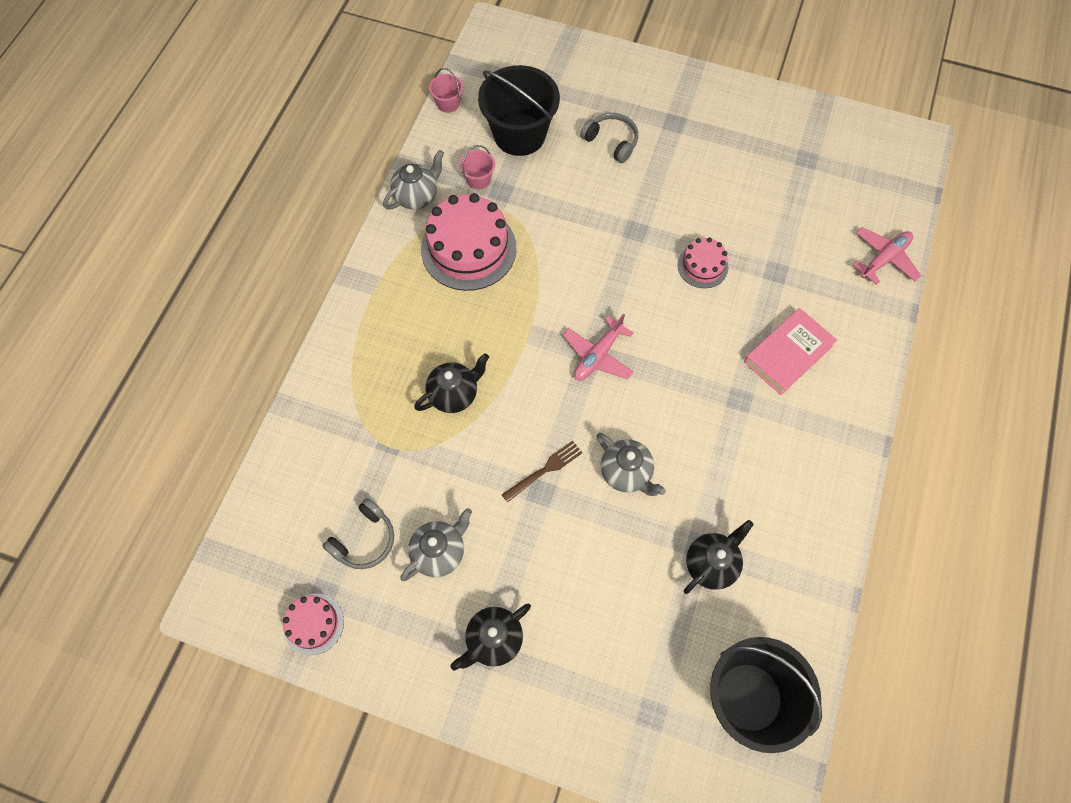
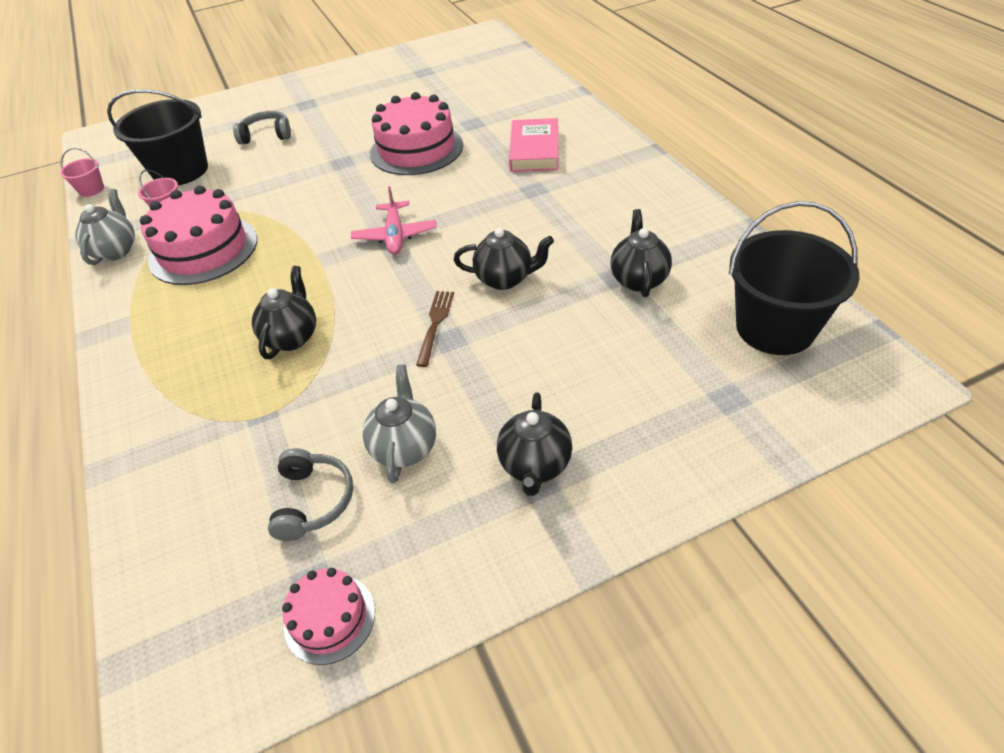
camera: 40 degrees left, 20 degrees down
grey teapot [596,433,666,496] -> black teapot [454,228,554,290]
pink cake [677,237,728,288] -> pink cake [370,92,463,175], size x1.90
pink plane [853,227,922,285] -> none

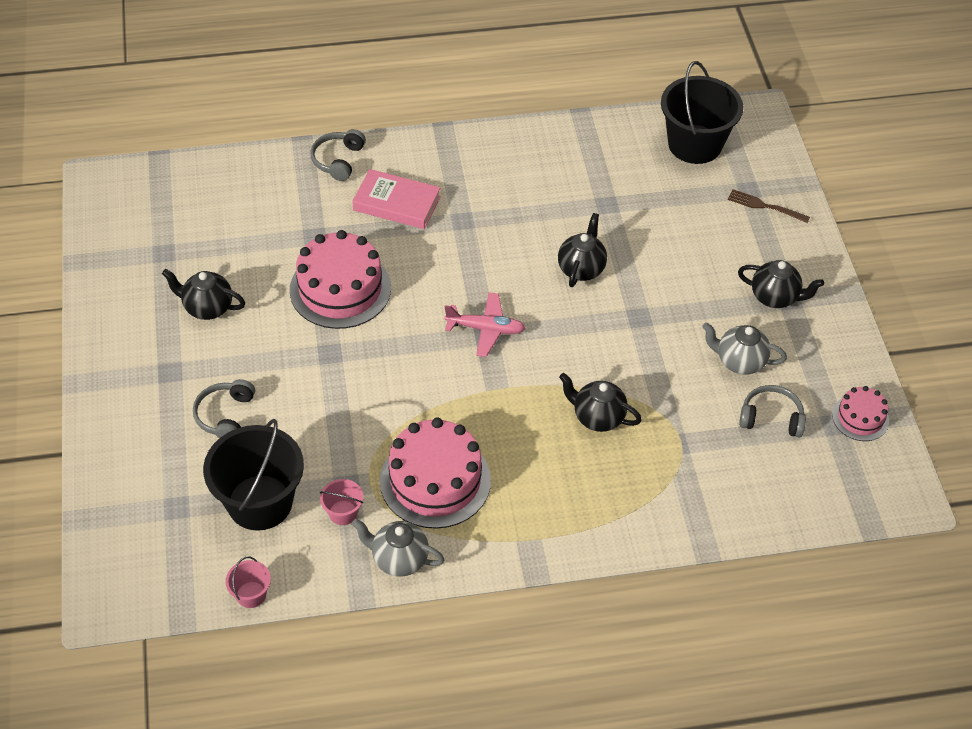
camera: 80 degrees left, 5 degrees up
brown fork [416,291,454,367] -> brown fork moved to [728,189,810,223]
black teapot [611,209,672,297] -> black teapot moved to [162,269,245,320]
none -> grey headphones [310,129,366,181]

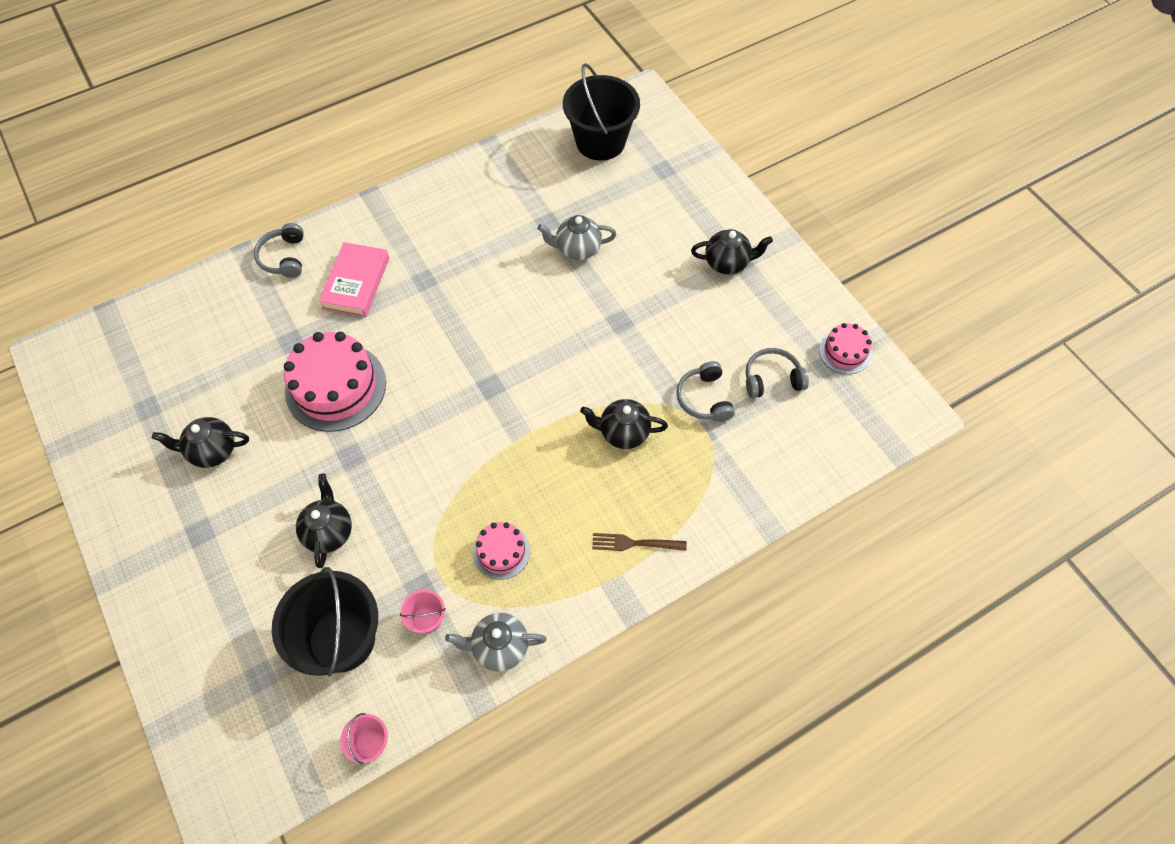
camera: 20 degrees left, 10 degrees up
grey headphones [193,379,255,438] -> grey headphones moved to [676,361,735,422]
pink book [352,169,441,229] -> pink book turned 75 degrees counterclockwise [319,242,389,317]
pink cake [380,417,491,529] -> pink cake [473,522,531,580], size x0.53
pink plane [444,292,525,357] -> none
black teapot [558,213,607,287] -> black teapot moved to [296,474,352,568]
grey teapot [702,322,787,375] -> grey teapot moved to [537,215,617,260]
brown fork [728,189,810,223] -> brown fork moved to [592,533,687,551]

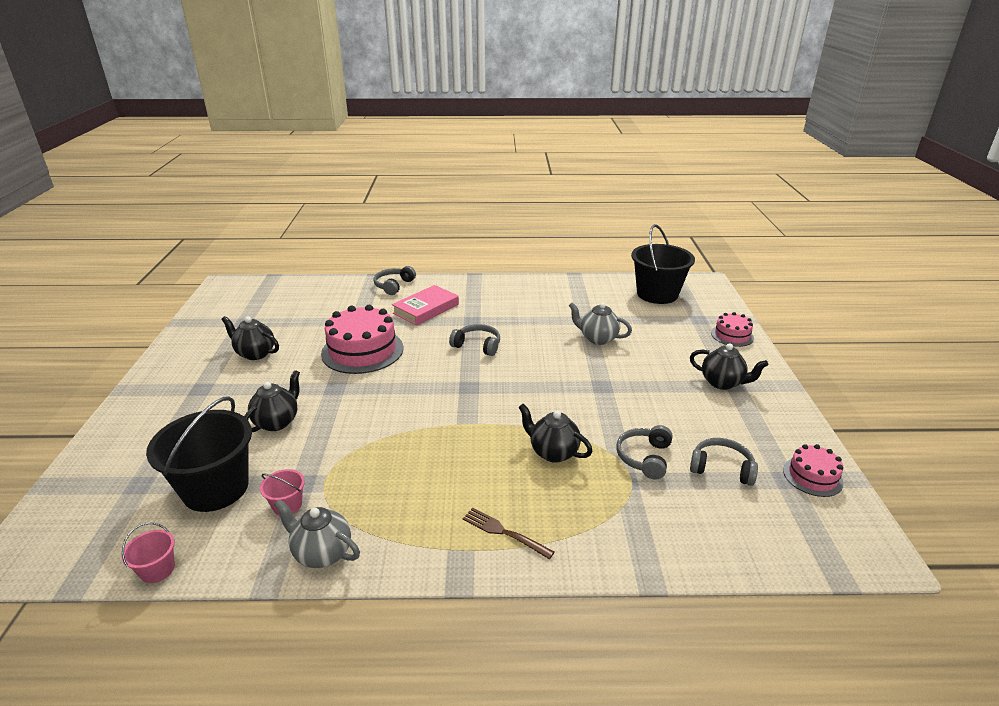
camera: 30 degrees right, 30 degrees down
pink cake [473,522,531,580] -> pink cake moved to [711,312,754,347]
none -> grey headphones [449,324,500,356]

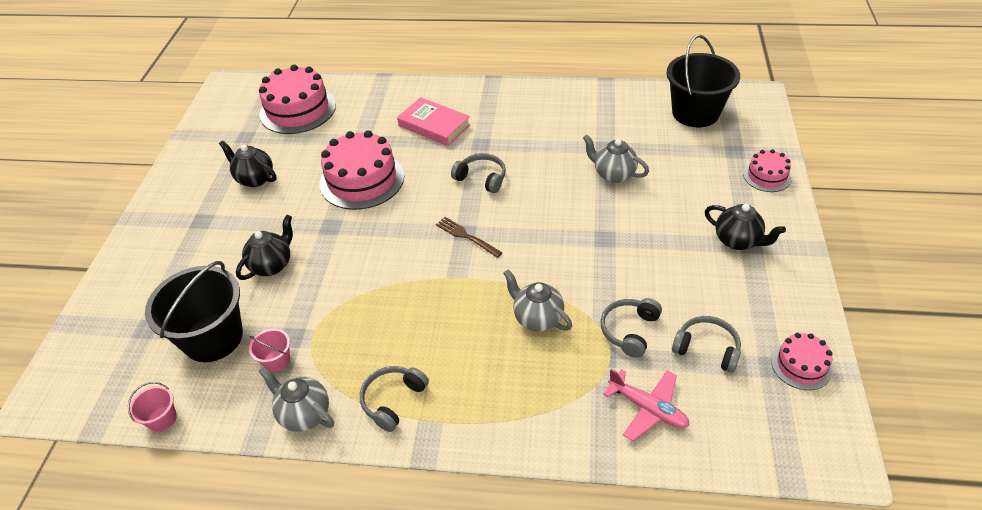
camera: 10 degrees right, 15 degrees up
grey headphones [373,266,416,295] -> grey headphones moved to [360,366,429,432]
pink book [392,285,459,325] -> pink book turned 75 degrees clockwise [397,97,471,146]
brown fork [462,508,554,559] -> brown fork moved to [436,217,502,258]
black teapot [518,404,593,463] -> grey teapot [503,270,572,332]
none -> pink cake [259,65,336,134]
none -> pink plane [603,369,690,441]

